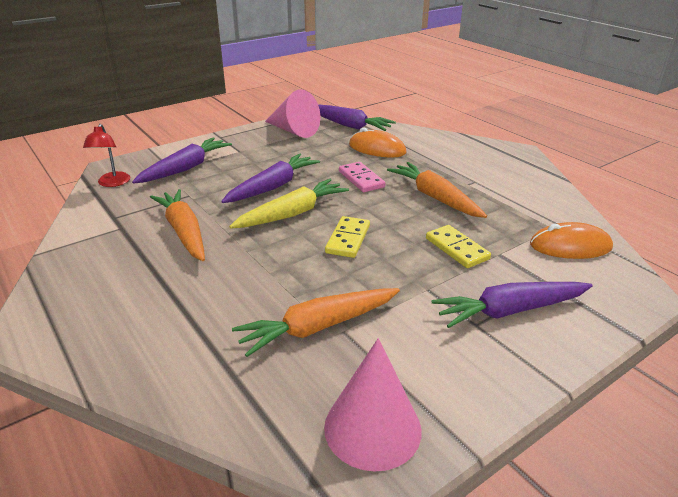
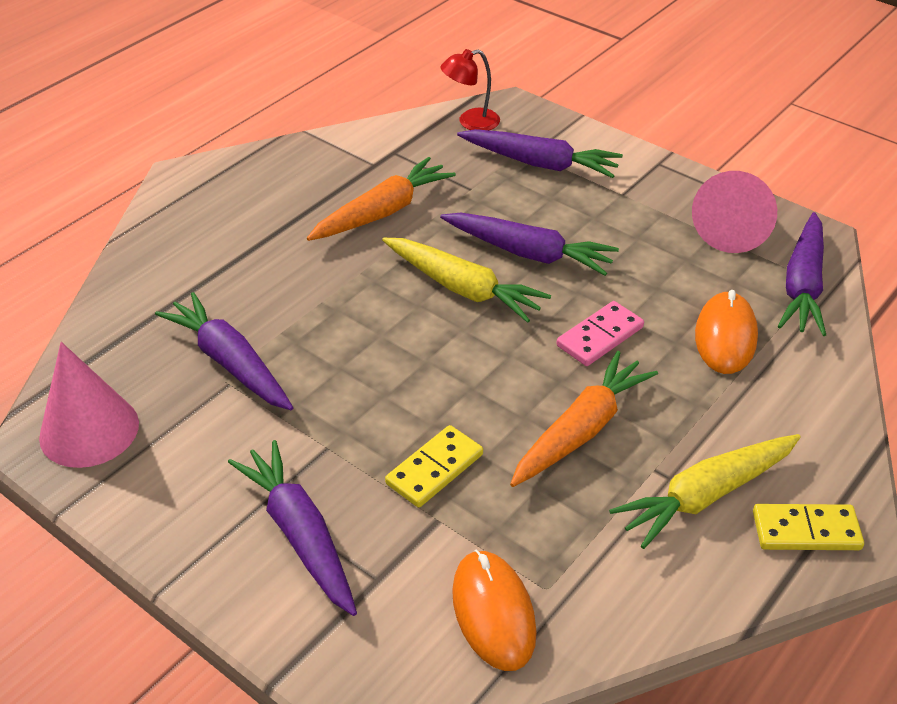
camera: 75 degrees right, 10 degrees up
orange carrot [232,288,400,357] -> purple carrot [155,292,294,410]
yellow domino [325,216,370,258] -> yellow domino moved to [753,504,864,550]
none -> yellow carrot [609,434,801,549]

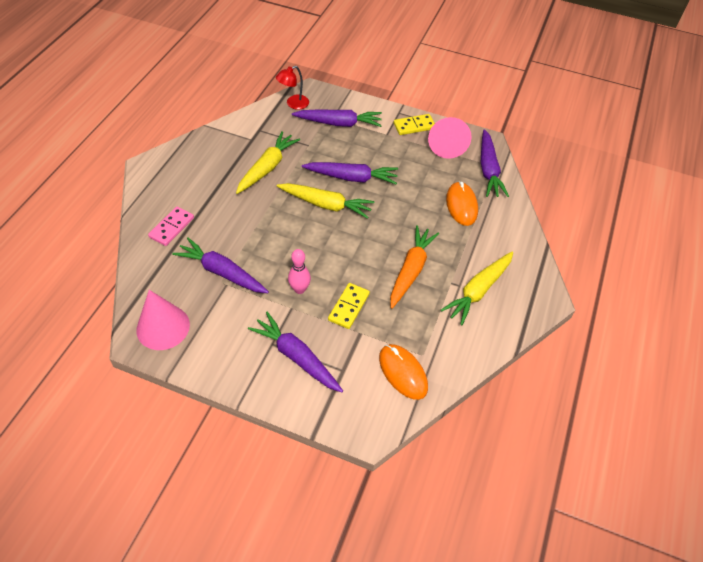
camera: 20 degrees left, 10 degrees up
orange carrot [307,157,456,241] -> yellow carrot [236,131,300,194]
pink domino [556,301,644,366] -> pink domino moved to [148,207,194,246]
yellow domino [753,504,864,550] -> yellow domino moved to [394,114,435,135]
none -> pink bowling pin [288,249,311,294]

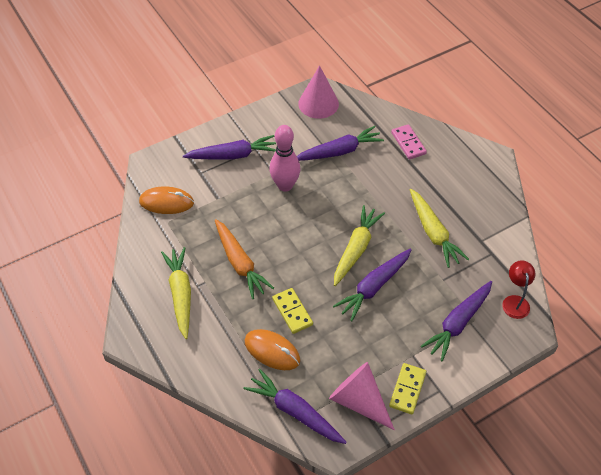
camera: 130 degrees right, 0 degrees up
yellow carrot [277,183,374,219] -> yellow carrot turned 150 degrees clockwise [334,205,385,286]
pink bowling pin [288,249,311,294] -> pink bowling pin [270,125,300,192], size x1.55
yellow domino [328,283,370,329] -> yellow domino moved to [272,288,313,334]

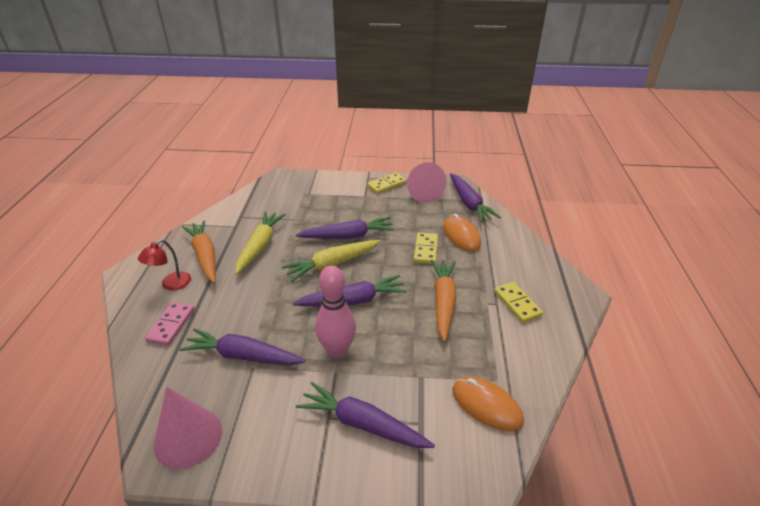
camera: 145 degrees left, 15 degrees down
yellow carrot [161,247,191,339] -> yellow domino [494,282,543,323]
purple carrot [421,281,492,361] -> purple carrot moved to [293,275,407,306]
red lamp [502,260,536,319] -> red lamp moved to [138,240,191,291]
none -> orange carrot [182,220,216,283]

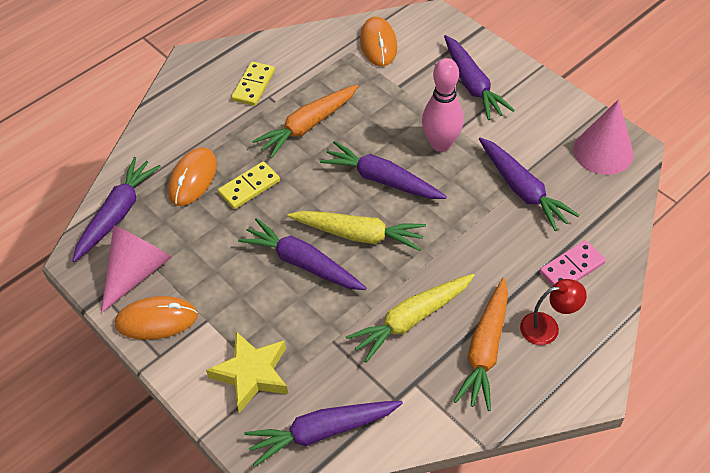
camera: 135 degrees left, 15 degrees up
yellow domino [367,173,407,194] -> orange mouse [115,296,198,340]
none -> yellow star [206,331,288,413]
none -> purple carrot [244,401,403,466]

